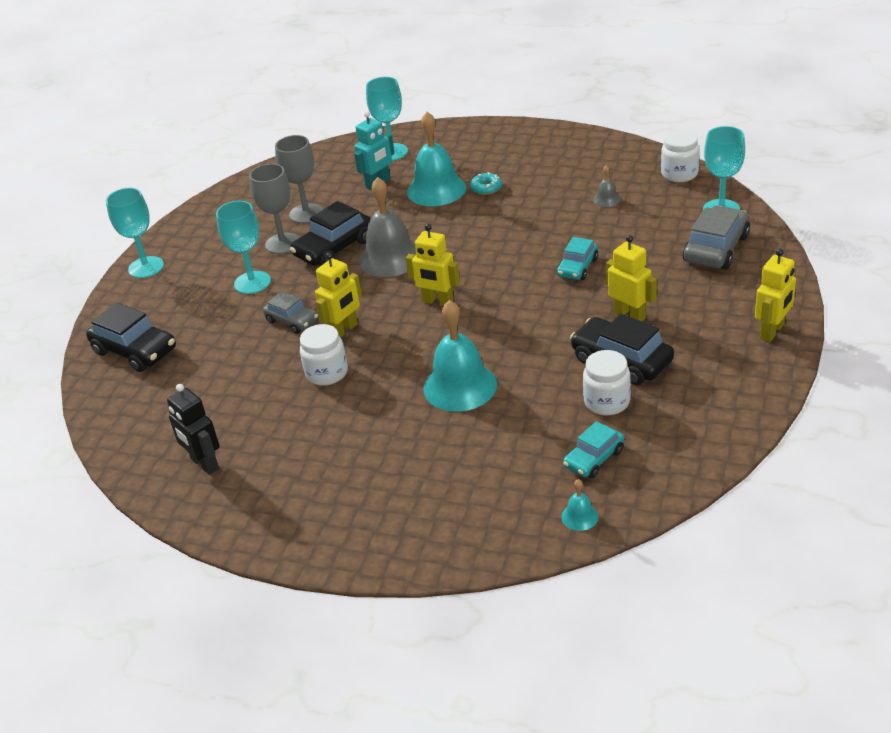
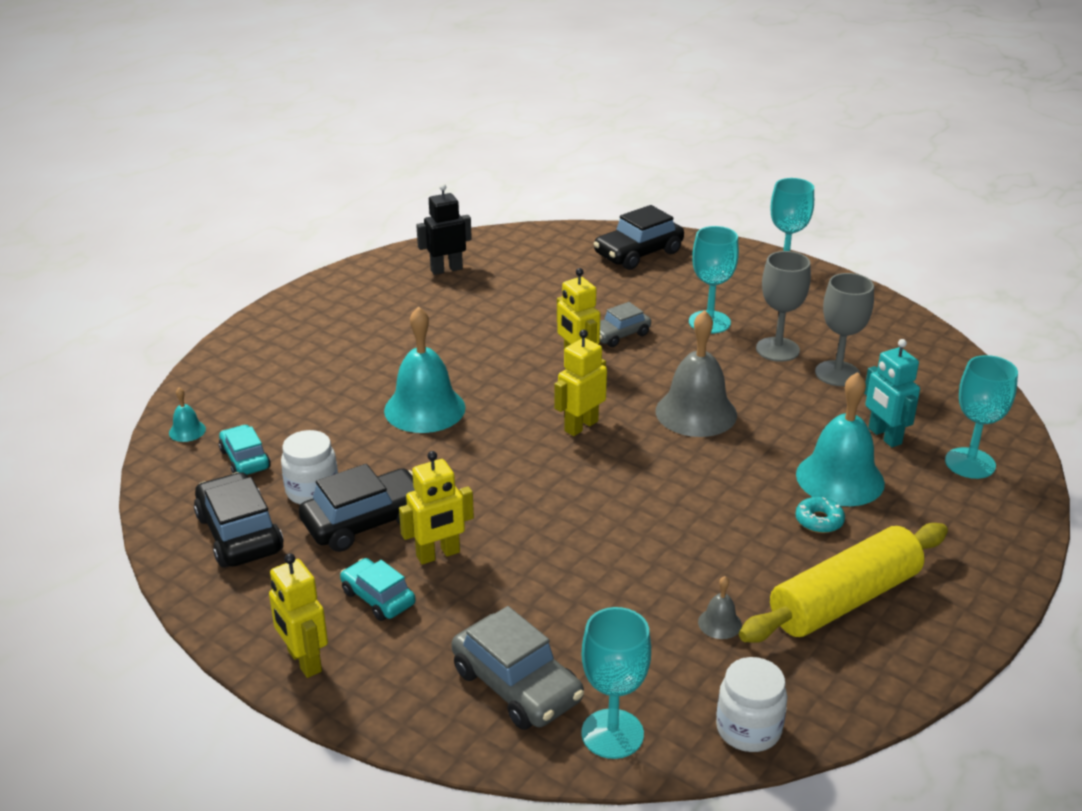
camera: 105 degrees right, 5 degrees down
black car [290,201,371,266] -> black car moved to [194,472,284,567]
white jar [300,324,348,386] -> none
turquoise car [557,237,598,280] -> turquoise car moved to [340,558,415,621]
none -> yellow rolling pin [739,523,948,643]

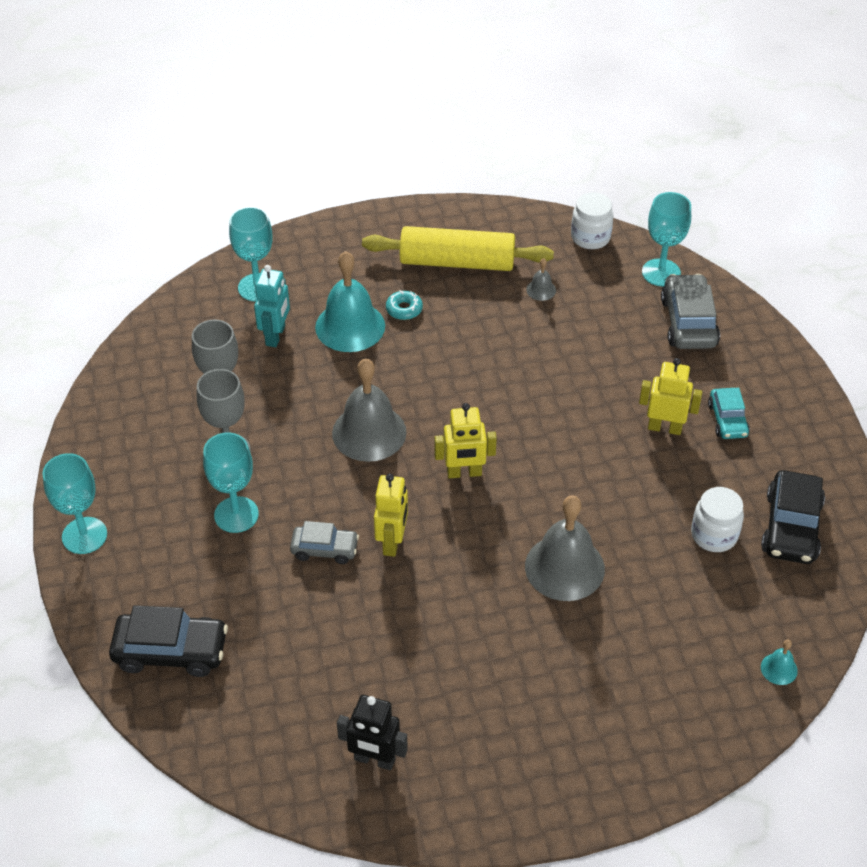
camera: 140 degrees left, 15 degrees up
turquoise car [219,425,271,475] -> none
yellow robot [269,553,328,678] -> none
black car [299,464,415,552] -> none
turquoise bell [384,307,466,433] -> grey bell [525,495,605,601]

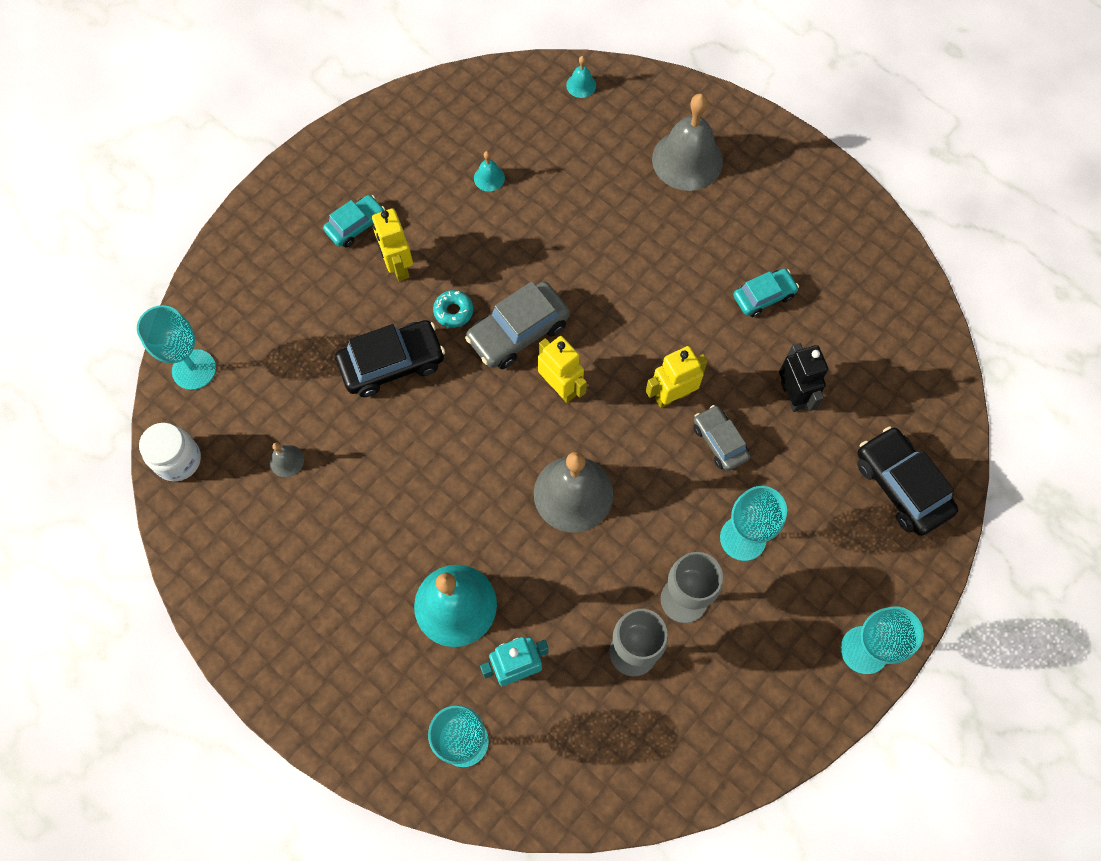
camera: 125 degrees left, 20 degrees up
black robot [337,695,408,770] -> black robot moved to [779,343,829,412]
yellow rolling pin [362,226,554,271] -> none
turquoise donut [386,291,423,320] -> turquoise donut moved to [433,290,473,328]
grey bell [525,495,605,601] -> grey bell moved to [652,94,723,191]
grey car [661,274,720,349] -> grey car moved to [465,281,570,369]
white jar [691,487,744,552] -> turquoise bell [474,151,505,192]
black car [761,470,825,564] -> black car moved to [335,320,445,397]
none -> turquoise car [733,269,799,317]

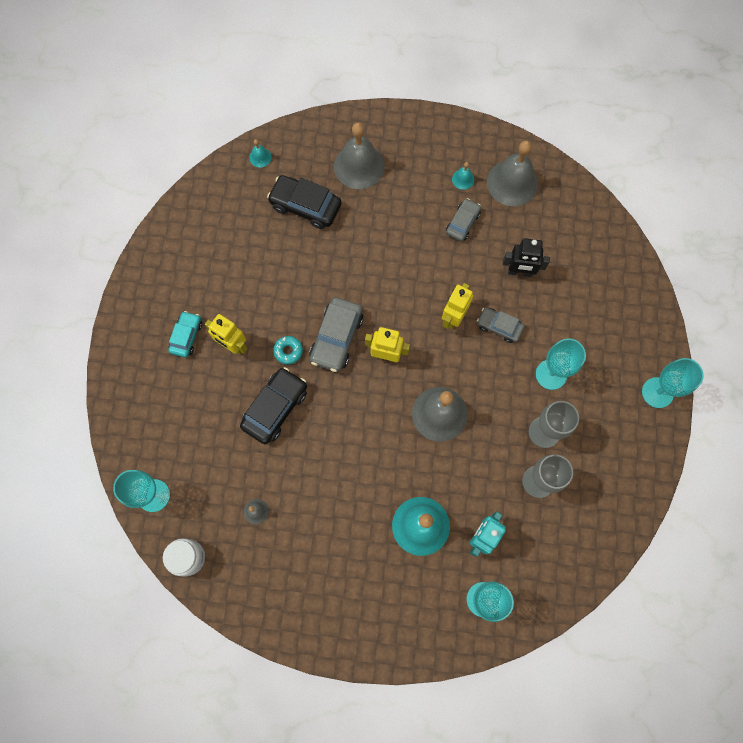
camera: 35 degrees left, 5 degrees up
turquoise bell [474,151,505,192] -> turquoise bell moved to [452,162,474,190]
turquoise car [733,269,799,317] -> grey car [446,198,481,242]
black robot [779,343,829,412] -> black robot turned 150 degrees clockwise [503,238,550,277]
black car [857,426,958,536] -> black car moved to [267,175,342,229]
none -> grey bell [487,141,538,206]

